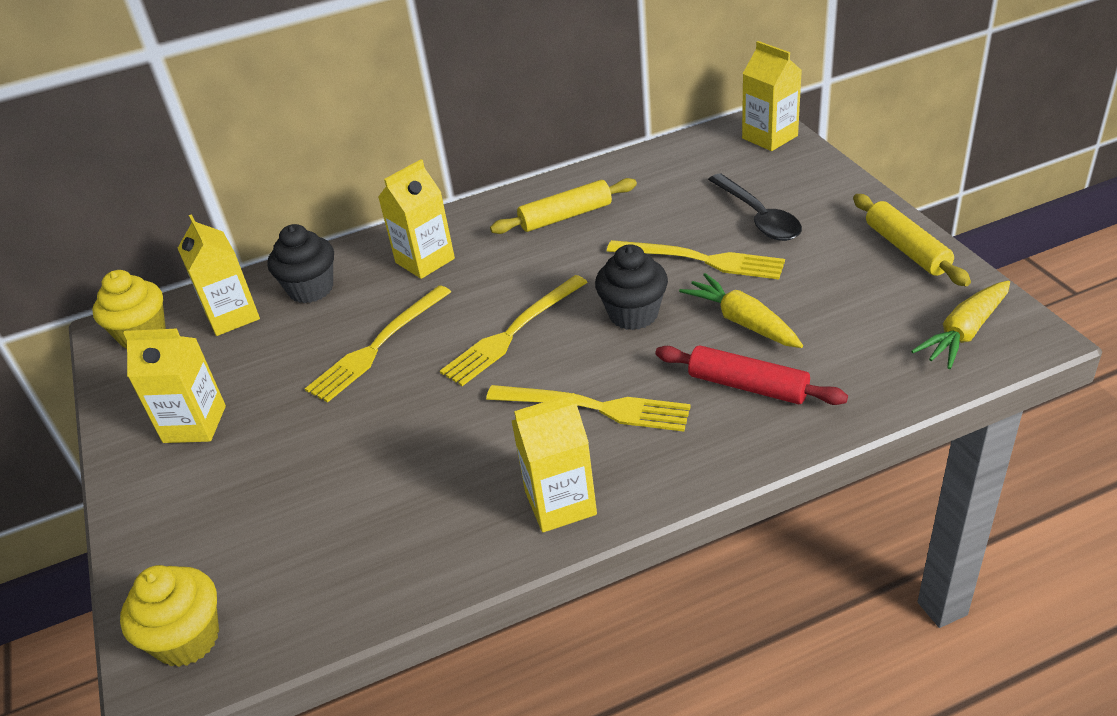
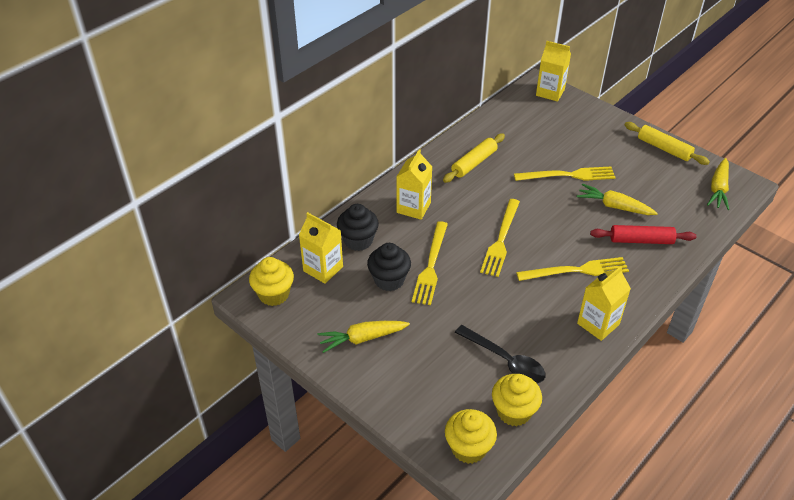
camera: 30 degrees left, 5 degrees up
yellow carton [123,329,226,443] -> yellow carrot [317,321,410,353]
black cupcake [595,244,668,330] -> black cupcake moved to [367,243,411,291]
black spoon [708,173,802,241] -> black spoon moved to [455,325,546,383]
none -> yellow cupcake [492,374,542,426]

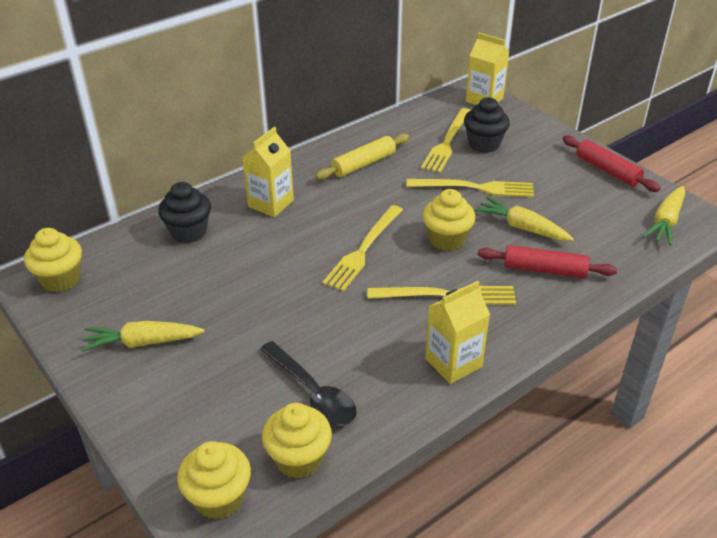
camera: 10 degrees right, 5 degrees down
yellow carton [299,212,343,284] -> none
black cupcake [367,243,411,291] -> black cupcake moved to [464,97,510,153]
yellow fork [412,221,448,305] -> yellow fork moved to [421,108,471,173]
yellow rolling pin [624,122,710,165] -> red rolling pin [562,135,660,192]
none -> yellow cupcake [422,189,475,251]

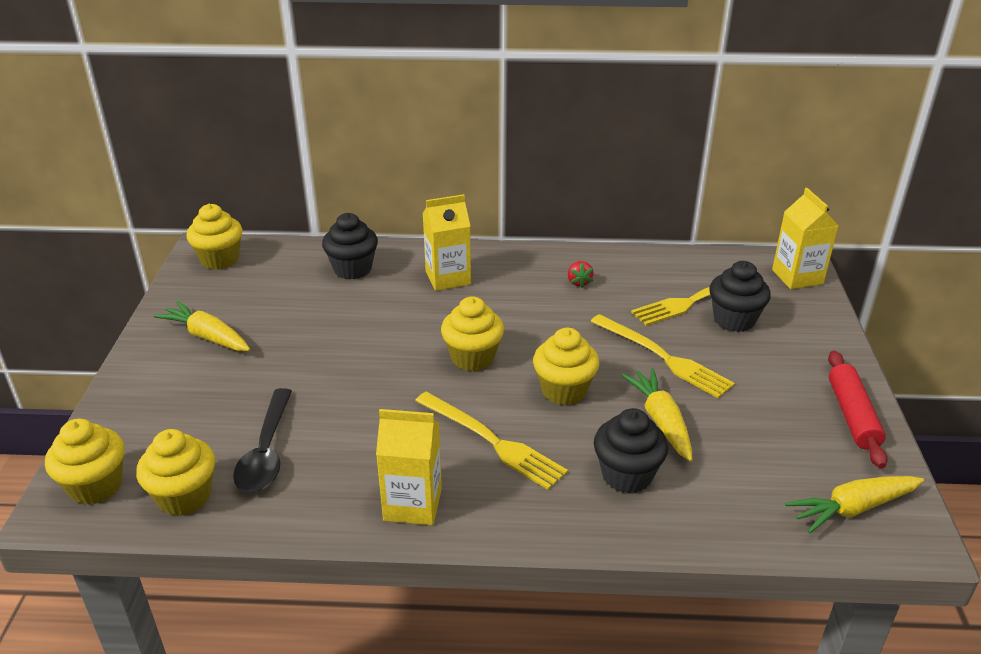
camera: 40 degrees right, 5 degrees down
yellow rolling pin [315,134,409,180] -> red strawberry [568,261,594,288]
yellow fork [322,205,403,291] -> yellow cupcake [441,296,504,371]
red rolling pin [478,245,617,278] -> black cupcake [594,408,668,493]

